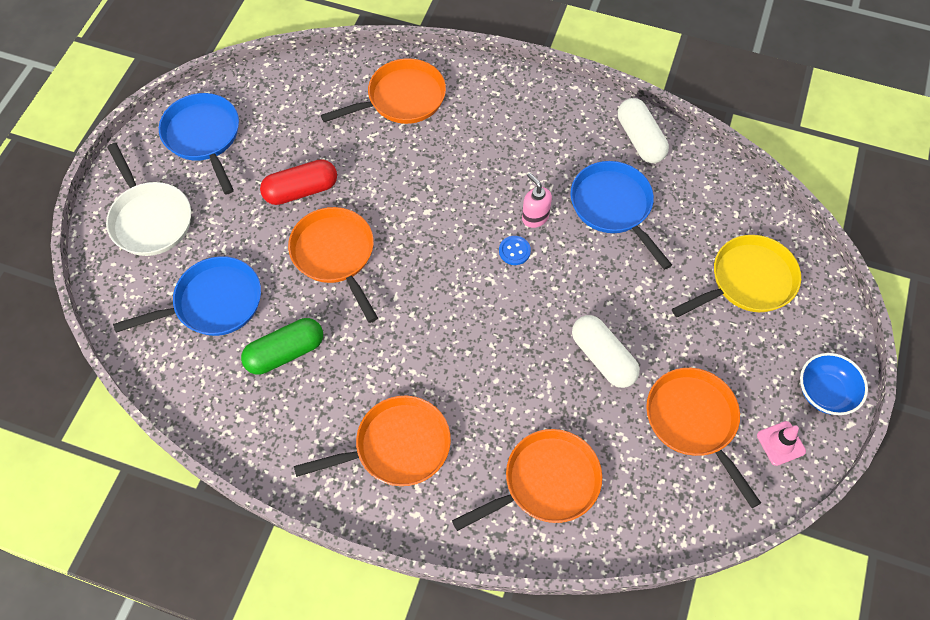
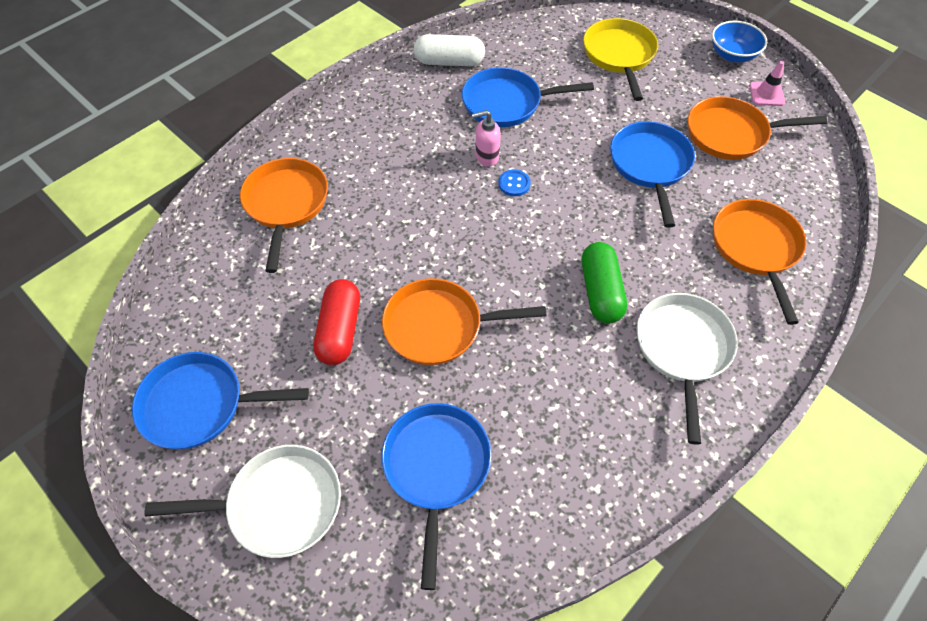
camera: 65 degrees left, 5 degrees down
green capsule [241,318,323,375] -> green capsule moved to [582,242,627,324]
orange pan [294,396,451,486] -> white pan [636,293,738,445]
white capsule [572,315,640,388] -> blue pan [610,121,695,228]

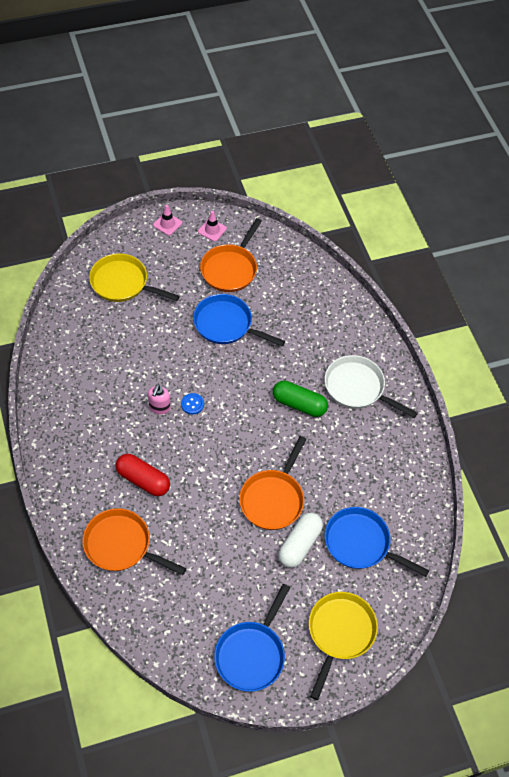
camera: 65 degrees left, 0 degrees up
white pan [145,445,341,558] -> yellow pan [309,592,378,700]
red capsule [313,279,360,365] -> red capsule moved to [115,454,170,496]
white capsule [414,34,485,66] -> white capsule moved to [279,513,323,568]
blue pan [462,67,594,127] -> none
blue bowl [712,21,767,62] -> pink traffic cone [153,205,182,236]
orange pan [713,199,806,325] -> none

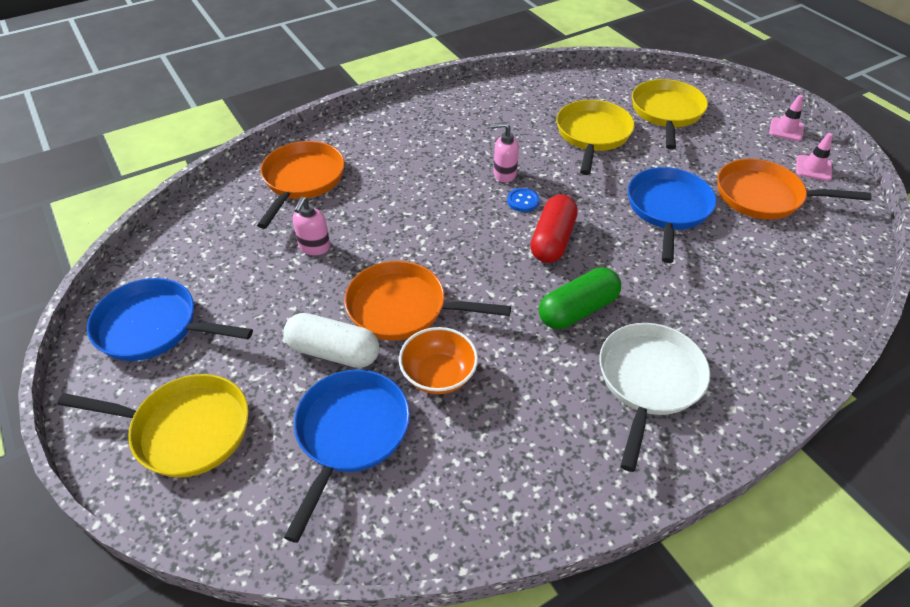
camera: 80 degrees right, 10 degrees down
red capsule [115,454,170,496] -> red capsule moved to [530,194,578,263]
green capsule [273,381,328,417] -> green capsule turned 45 degrees clockwise [539,267,621,329]
none -> pink soap dispenser [293,197,330,255]
none -> orange bowl [399,327,478,394]
none -> yellow pan [556,100,635,175]

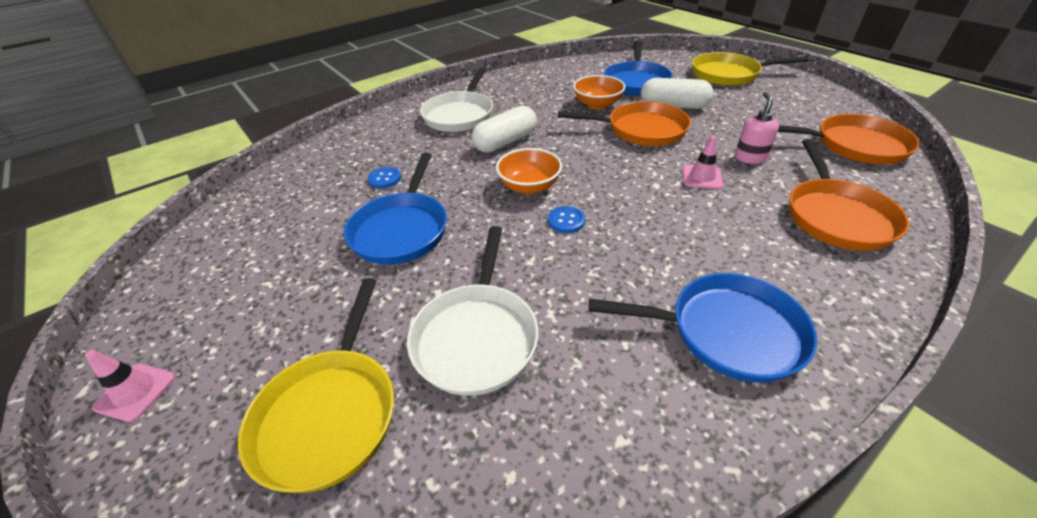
camera: 175 degrees right, 5 degrees down
blue pan [87,278,253,361] -> blue pan moved to [589,273,817,382]
pink soap dispenser [491,122,519,183] -> none
red capsule [530,194,578,263] -> orange bowl [496,148,562,194]
green capsule [539,267,621,329] -> white capsule [472,105,537,153]
yellow pan [556,100,635,175] -> white pan [407,226,539,396]
orange pan [717,159,872,220] -> orange pan moved to [778,114,920,164]
pink traffic cone [796,133,833,181] -> pink traffic cone moved to [683,136,723,189]
none -> blue button [368,167,401,188]

